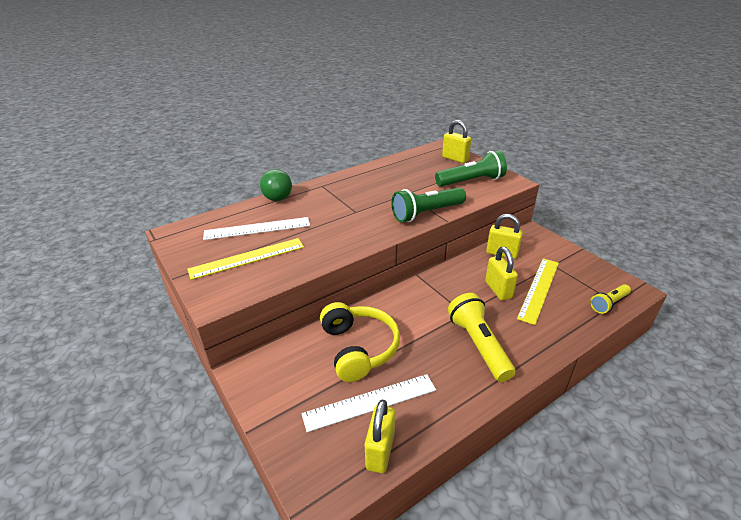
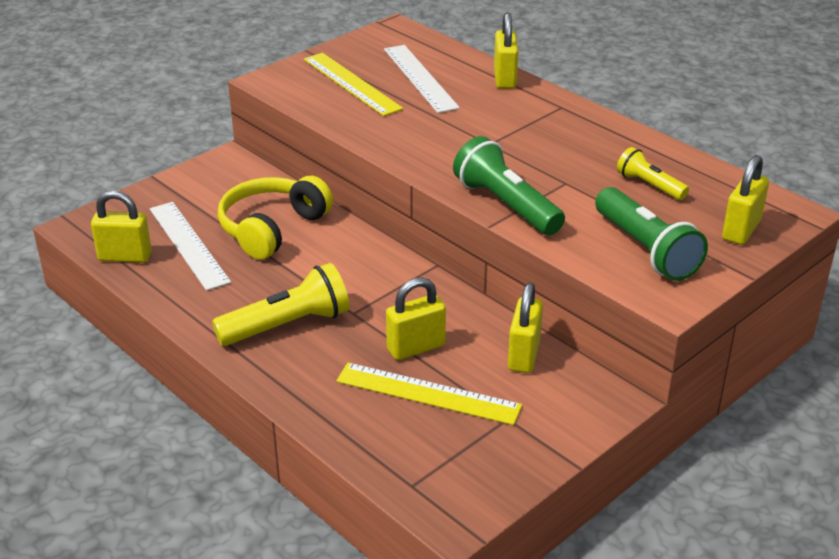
camera: 80 degrees right, 0 degrees up
green ball [260,169,292,201] -> yellow padlock [494,12,518,89]
yellow headphones [320,302,400,382] -> yellow headphones turned 150 degrees clockwise [218,176,333,260]
yellow flashlight [590,284,631,314] -> yellow flashlight moved to [617,147,689,200]

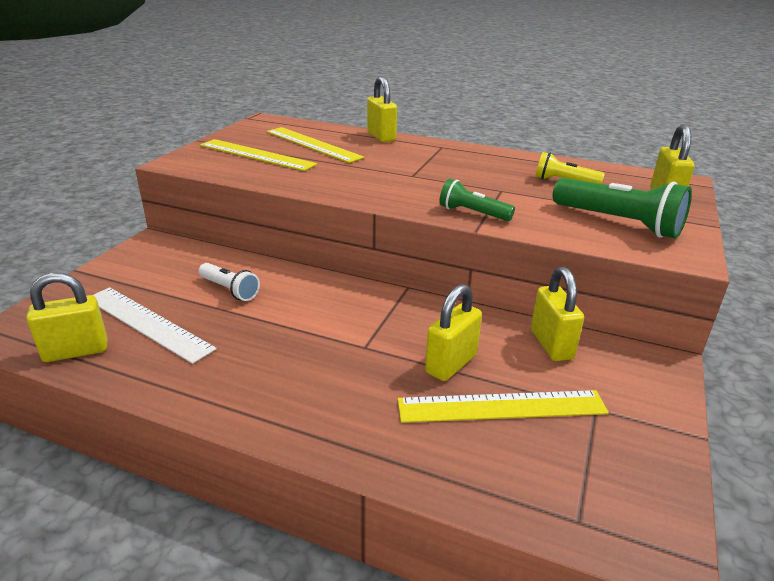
camera: 25 degrees left, 5 degrees down
yellow flashlight [212,263,349,346] -> none
yellow headphones [218,176,333,260] -> white flashlight [199,263,260,301]
white ruler [384,45,460,113] -> yellow ruler [267,127,364,163]
green flashlight [453,136,565,235] -> green flashlight [439,179,515,221], size x0.59

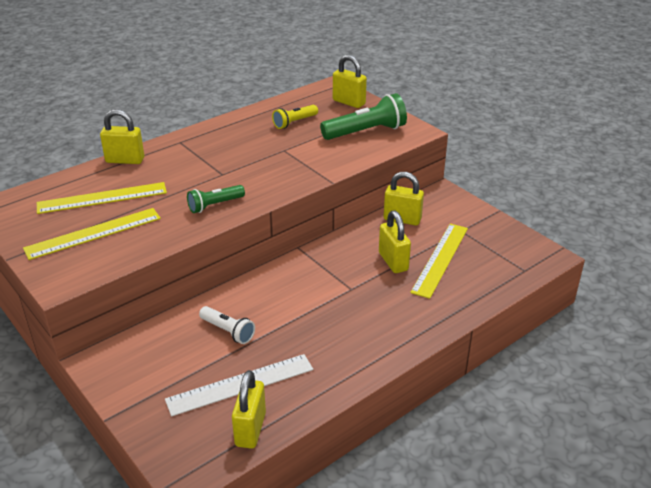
camera: 60 degrees left, 5 degrees up
white flashlight [199,263,260,301] -> white flashlight turned 60 degrees clockwise [199,306,255,344]
green flashlight [439,179,515,221] -> green flashlight moved to [187,185,245,213]

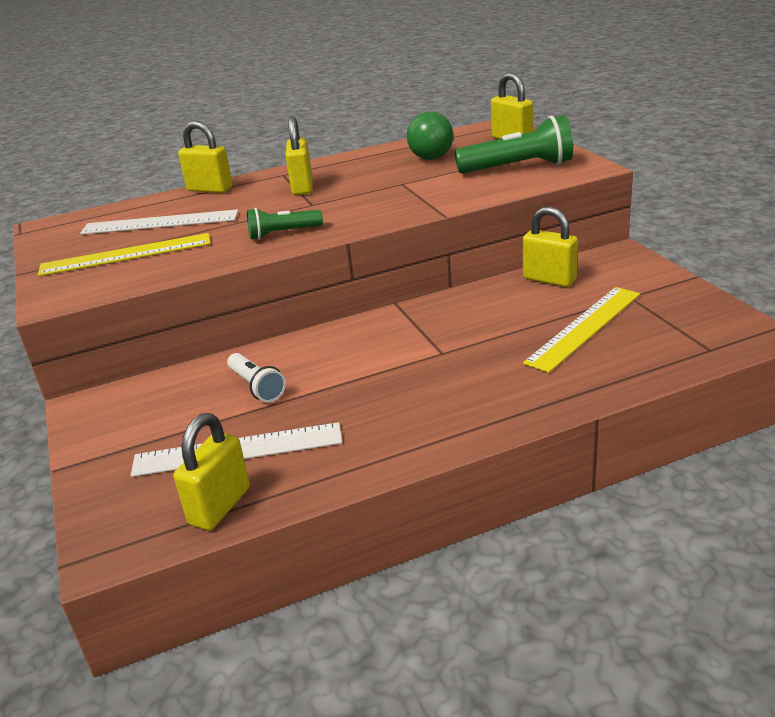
camera: 20 degrees right, 5 degrees down
yellow ruler [37,182,167,214] -> white ruler [80,209,239,235]
yellow flashlight [272,105,318,129] -> green ball [407,112,453,160]
yellow padlock [379,210,411,273] -> yellow padlock moved to [286,116,312,195]

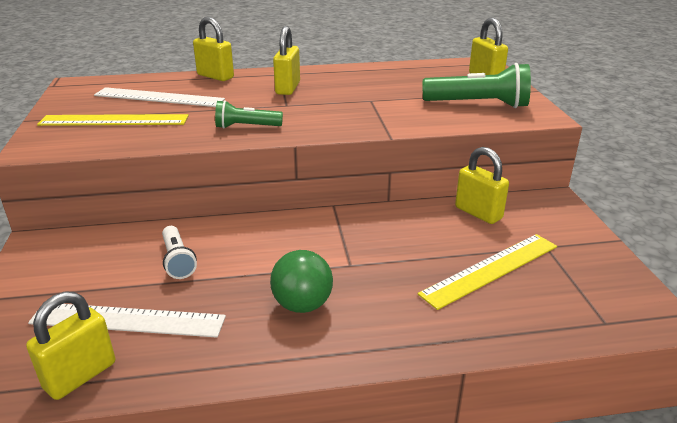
camera: 10 degrees right, 0 degrees up
green ball [407,112,453,160] -> green ball moved to [270,250,333,313]

